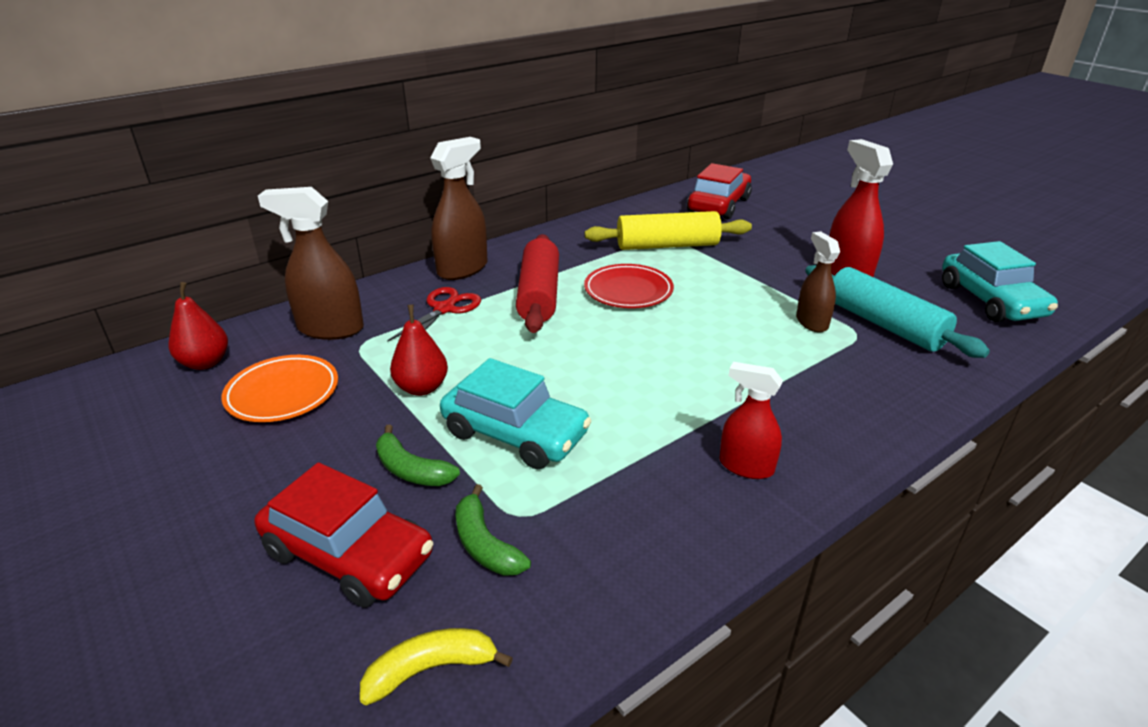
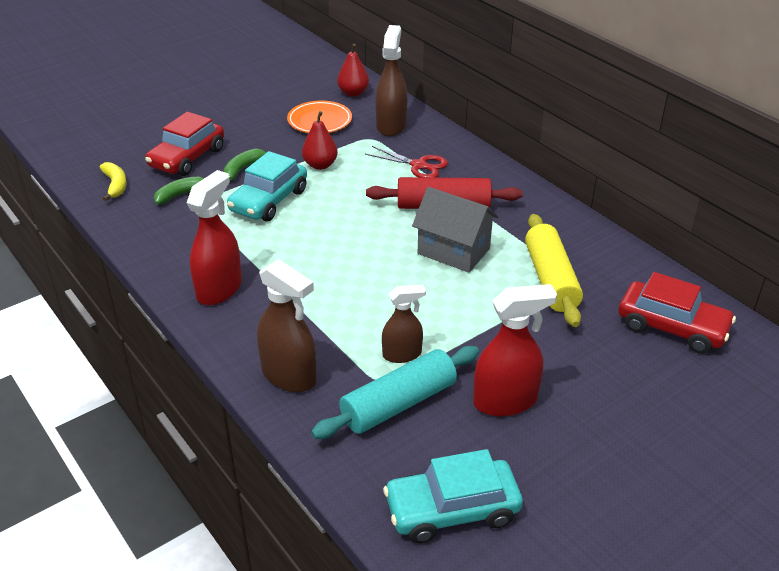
camera: 90 degrees right, 5 degrees up
brown spray bottle [430,137,487,280] -> brown spray bottle moved to [257,259,317,392]
red plate [584,264,674,308] -> grey house [412,187,499,273]
red spray bottle [719,362,783,479] -> red spray bottle [187,170,242,305], size x1.58

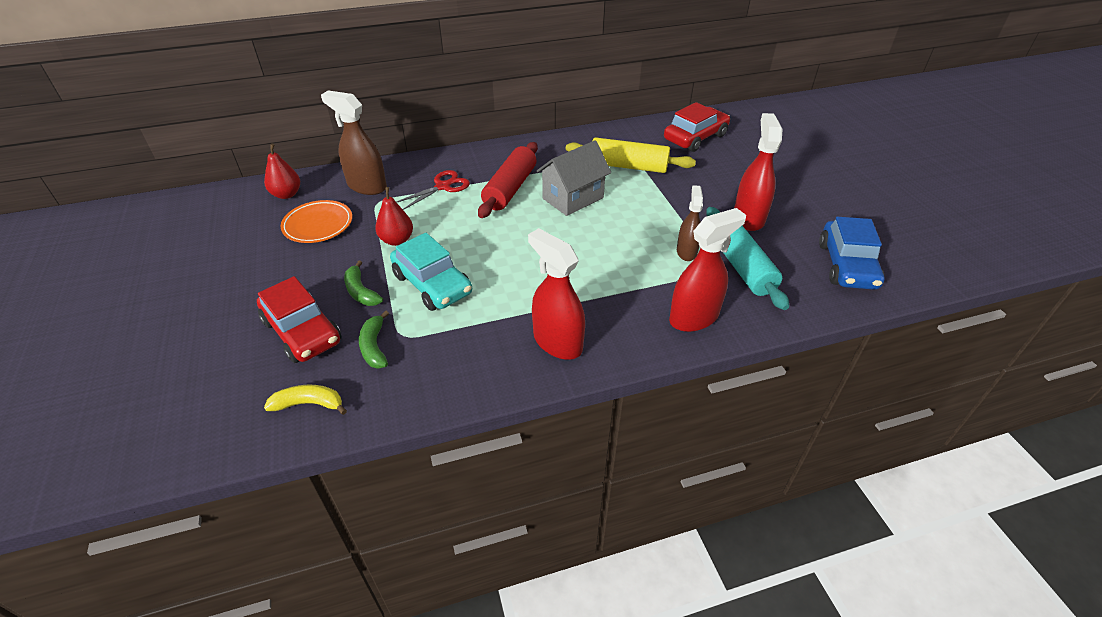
camera: 70 degrees left, 5 degrees up
brown spray bottle [257,259,317,392] -> red spray bottle [669,208,746,332]
turquoise car [383,449,523,543] -> blue car [819,217,884,290]

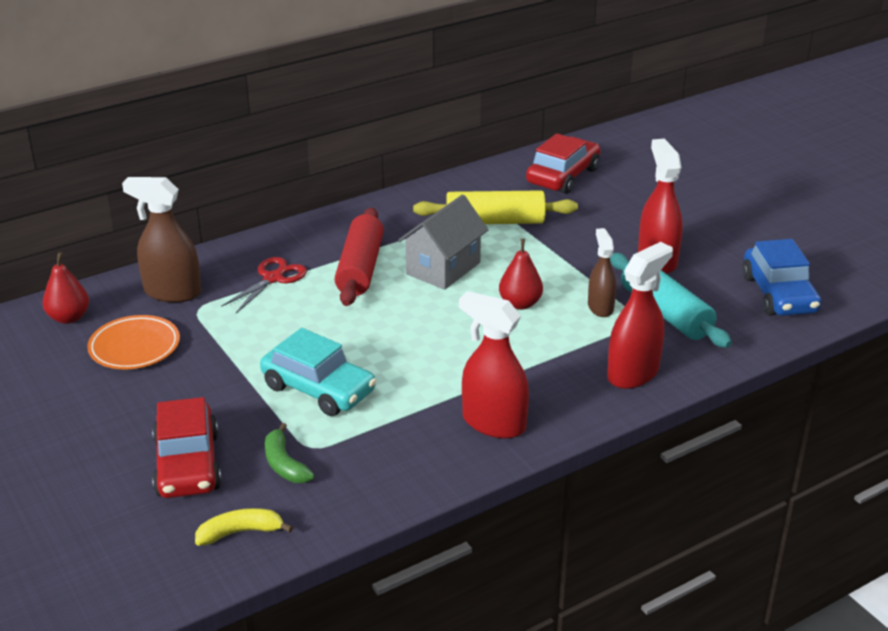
camera: 15 degrees left, 10 degrees down
red car [257,276,342,363] -> red car turned 45 degrees clockwise [152,397,222,498]
green banana [344,260,383,306] -> none
red pear [375,187,413,246] -> red pear moved to [499,239,543,310]

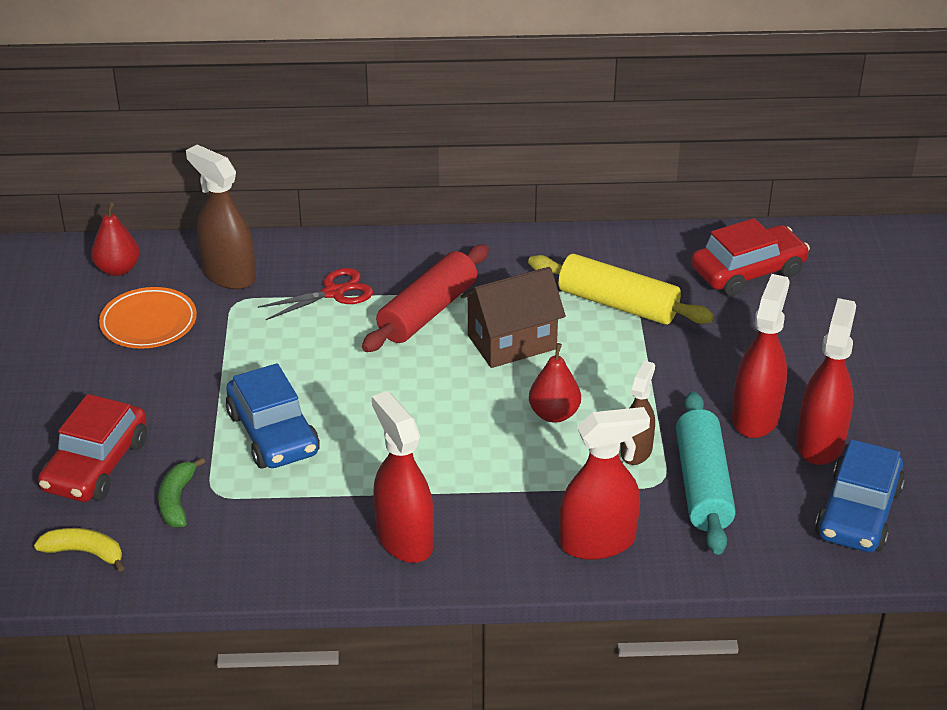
camera: 30 degrees right, 5 degrees up
turquoise car [260,328,377,416] -> blue car [226,363,320,469]
grey house [398,195,488,290] -> brown house [461,267,566,368]
none -> red spray bottle [796,298,856,465]

